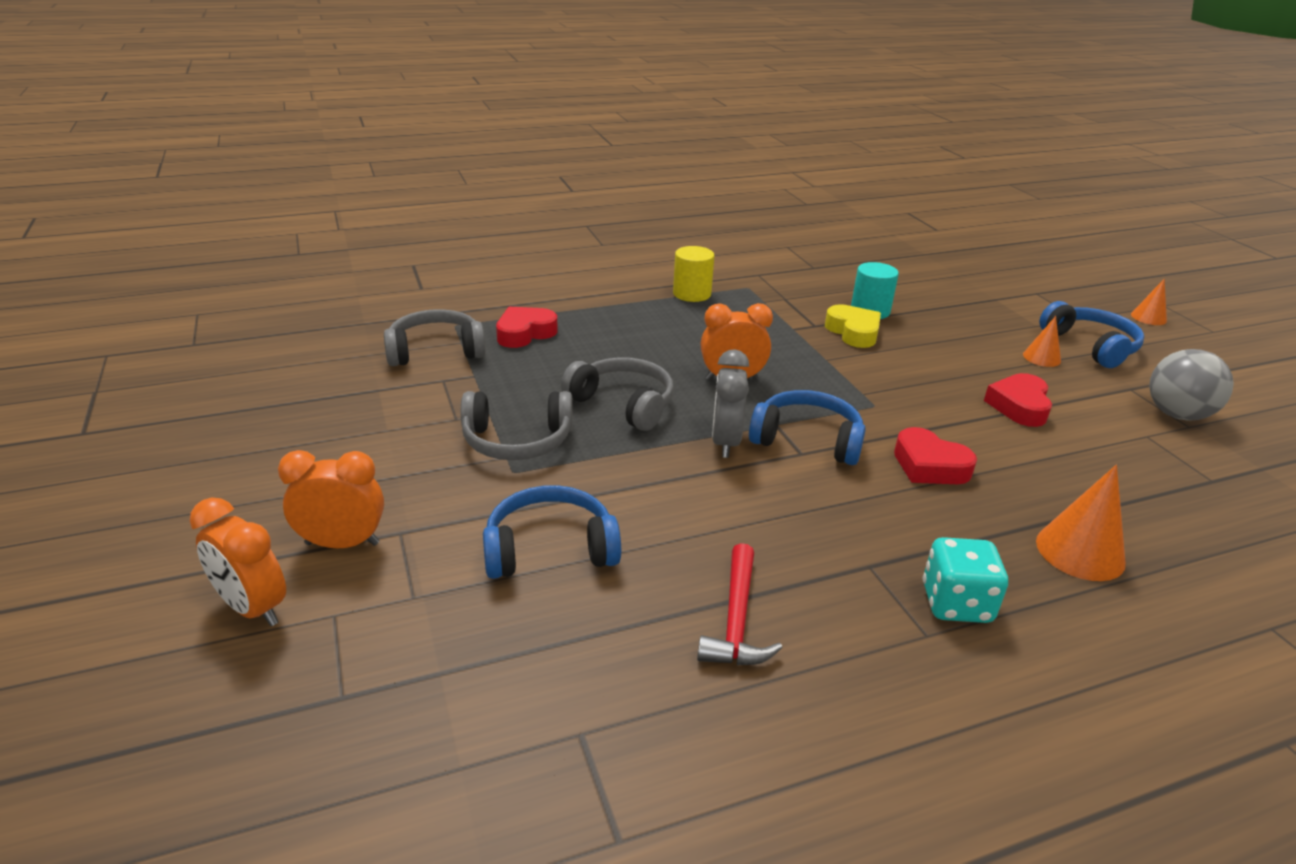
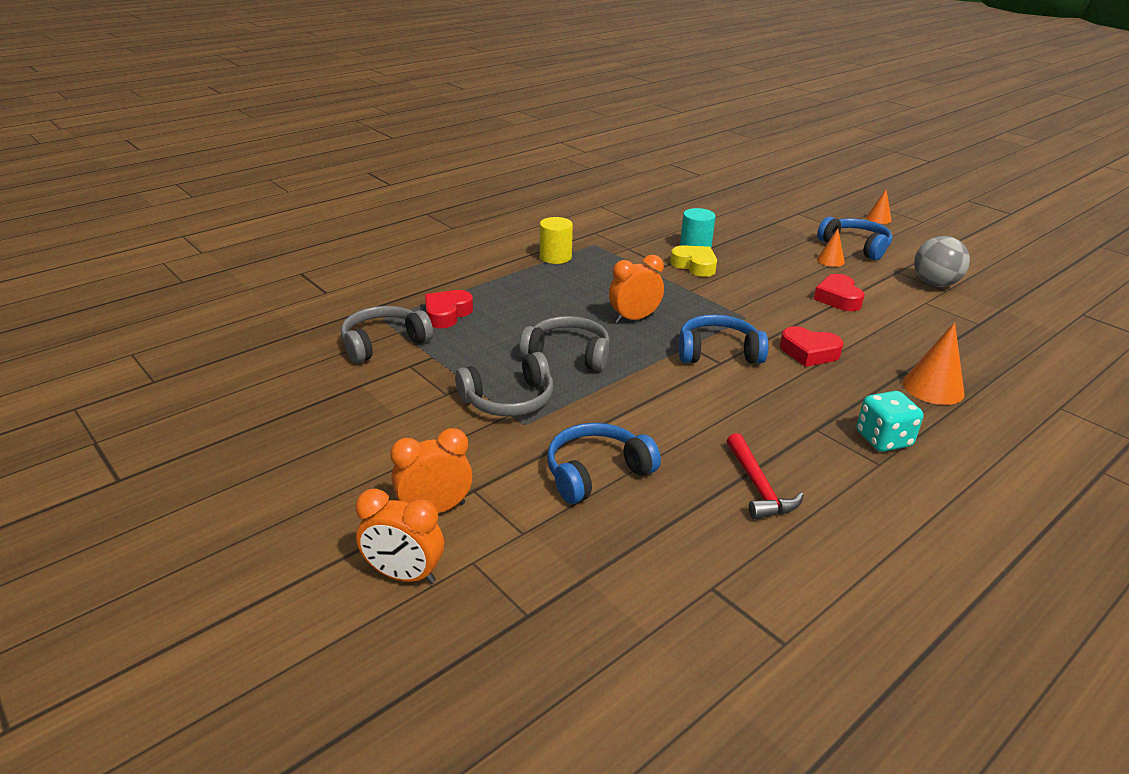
camera: 20 degrees left, 0 degrees up
grey clock [712,349,749,458] -> none

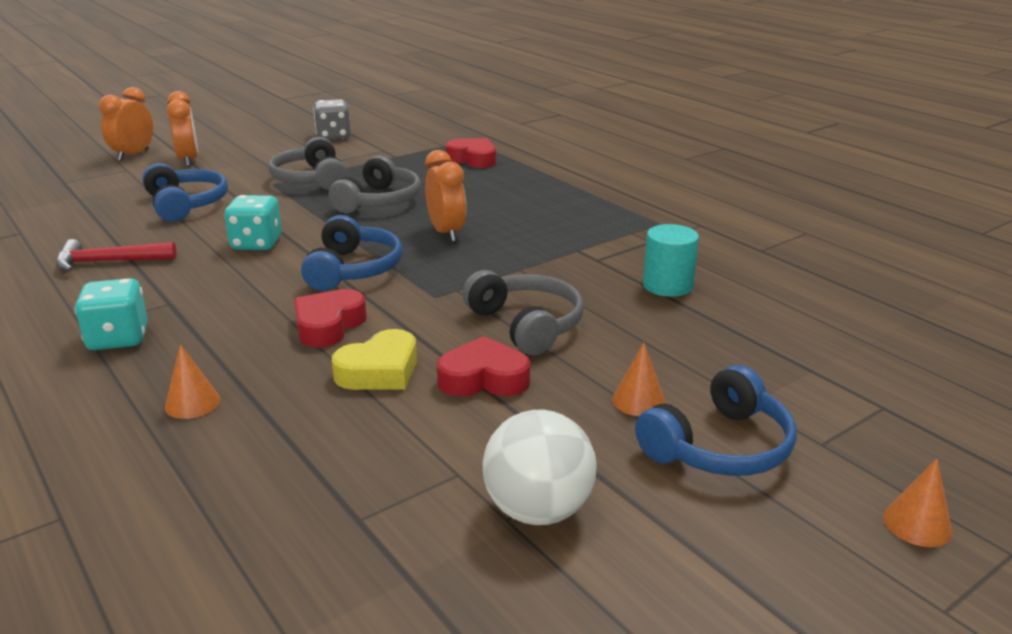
camera: 95 degrees right, 5 degrees down
grey headphones [341,306,433,363] -> grey headphones moved to [462,270,584,355]
yellow cylinder [540,217,573,264] -> none
yellow heart [670,245,717,277] -> yellow heart moved to [332,329,417,390]
orange cone [903,322,965,405] -> orange cone [165,344,220,419], size x0.60
grey ball [914,236,970,287] -> white ball [482,410,597,525]
none -> turquoise dice [224,195,282,250]
none -> grey dice [313,99,351,140]

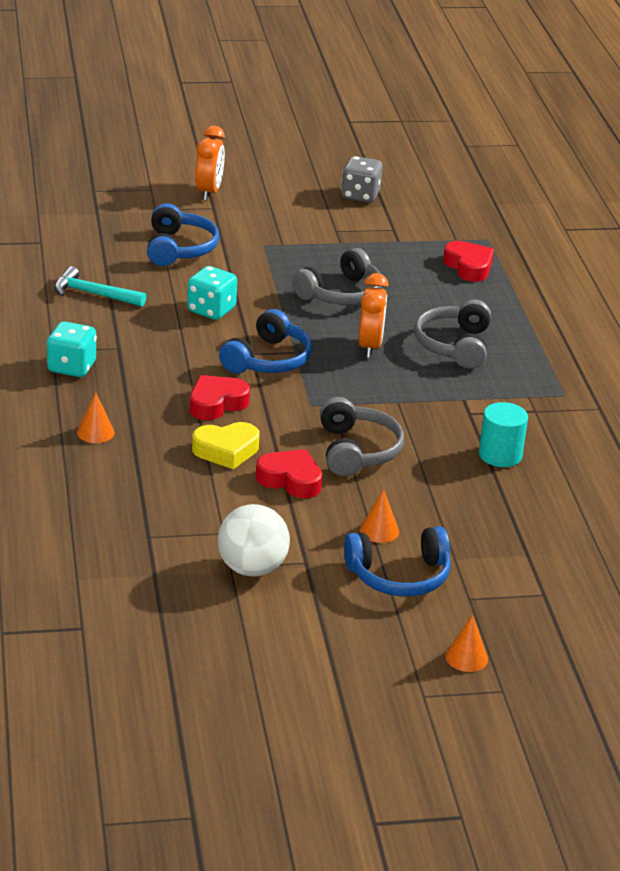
camera: 25 degrees right, 5 degrees up
red hammer [56,239,177,271] -> turquoise hammer [54,266,146,307]
orange clock [99,87,153,161] -> none
grey headphones [269,137,348,190] -> grey headphones moved to [414,300,491,368]

